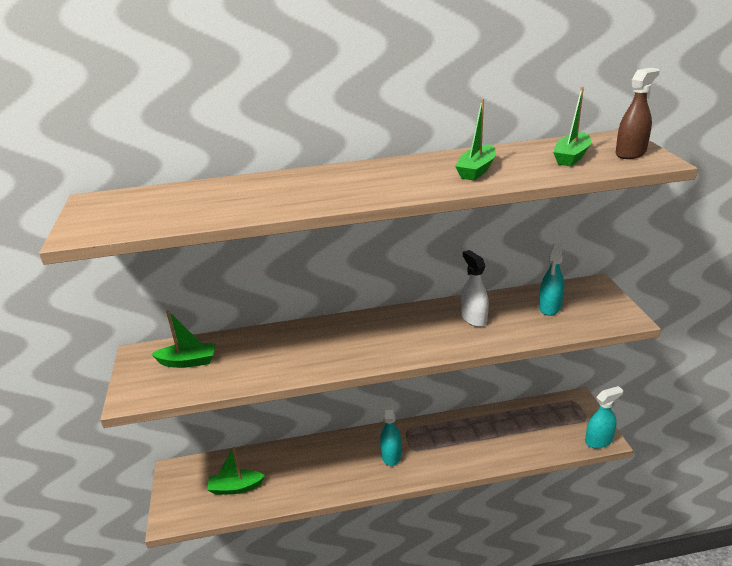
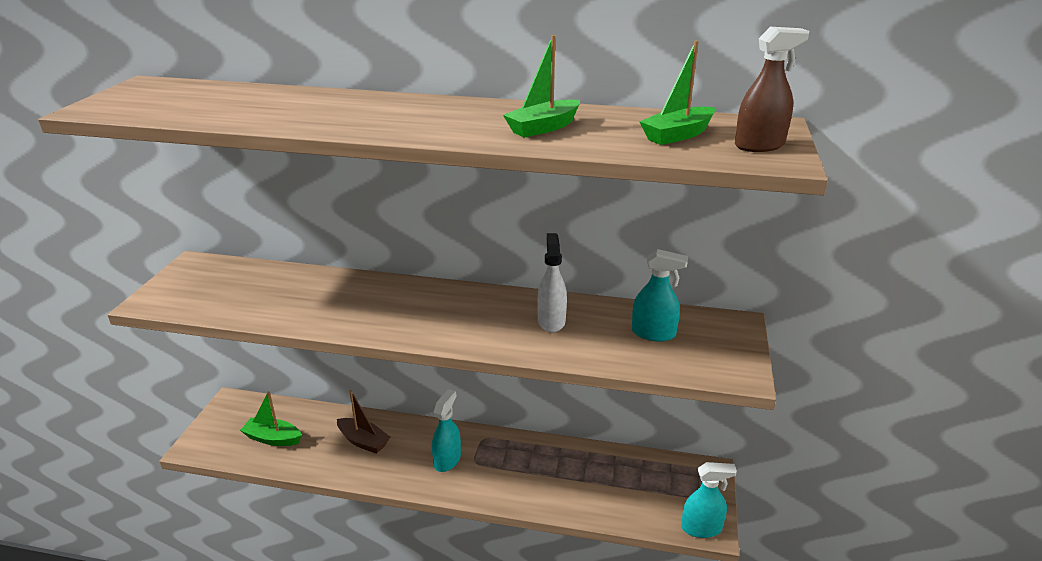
camera: 20 degrees right, 0 degrees up
green boat [151,310,216,368] -> none
turquoise spray bottle [539,243,564,316] -> turquoise spray bottle turned 120 degrees counterclockwise [632,249,688,342]
none -> brown boat [337,390,390,454]

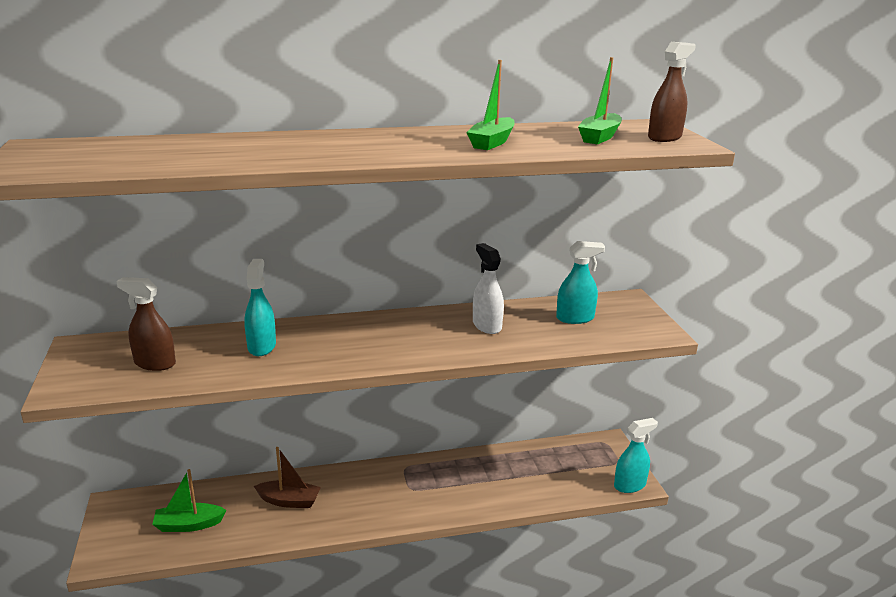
camera: 25 degrees left, 5 degrees down
turquoise spray bottle [432,389,461,472] -> turquoise spray bottle moved to [244,259,276,356]
none -> brown spray bottle [117,277,176,371]

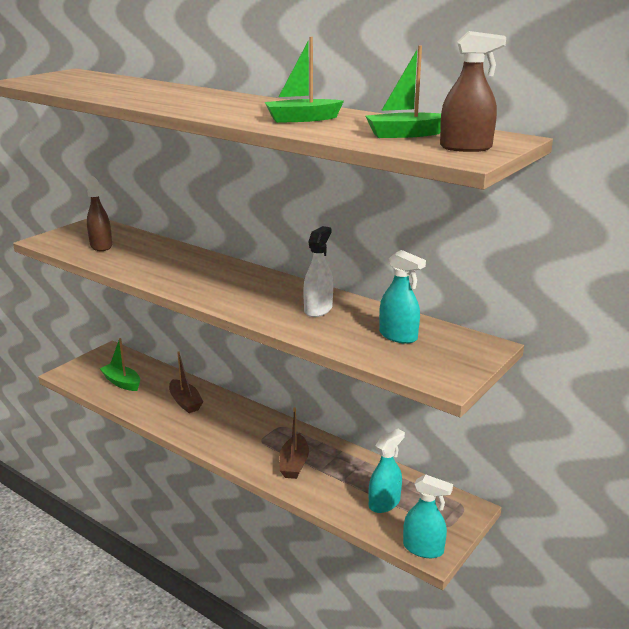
camera: 50 degrees right, 0 degrees up
turquoise spray bottle [244,259,276,356] -> turquoise spray bottle moved to [369,429,405,513]
none -> brown boat [279,407,309,479]

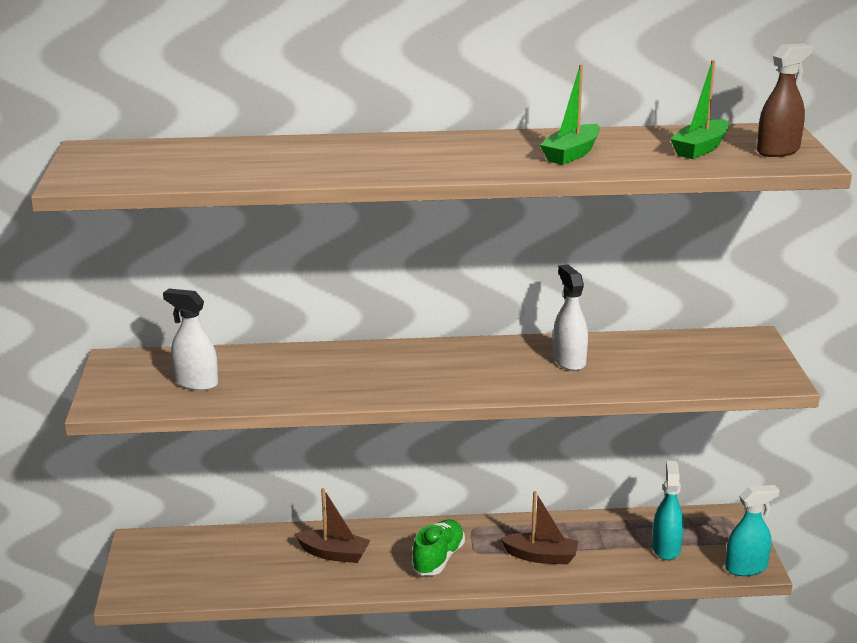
camera: 40 degrees left, 0 degrees up
brown spray bottle [86,176,112,251] -> white spray bottle [163,289,218,391]
green boat [100,338,140,391] -> none
brown boat [279,407,309,479] -> brown boat turned 45 degrees counterclockwise [500,491,578,564]
turquoise spray bottle [379,250,426,344] -> none
none -> green shoe [411,519,465,575]

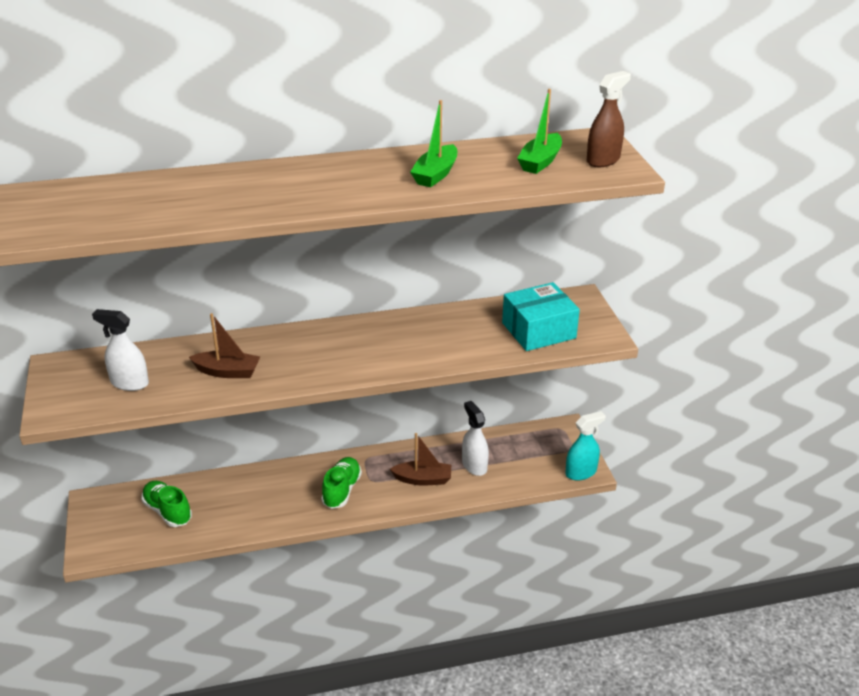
camera: 10 degrees left, 10 degrees up
brown boat [295,488,371,563] -> brown boat moved to [189,313,260,378]
white spray bottle [553,264,588,371] -> white spray bottle moved to [462,401,489,476]
turquoise spray bottle [652,461,684,560] -> none
none -> green shoe [141,481,192,527]
none -> turquoise box [502,282,580,351]

